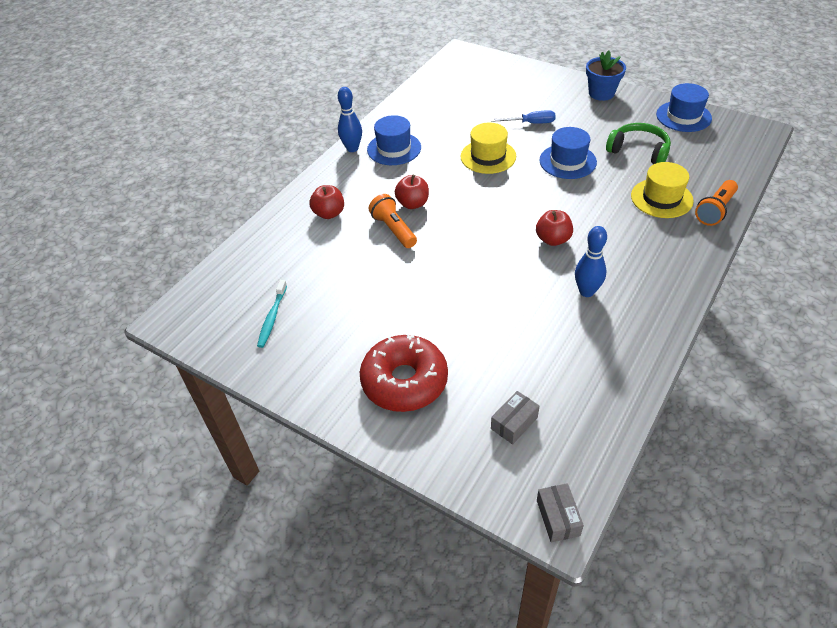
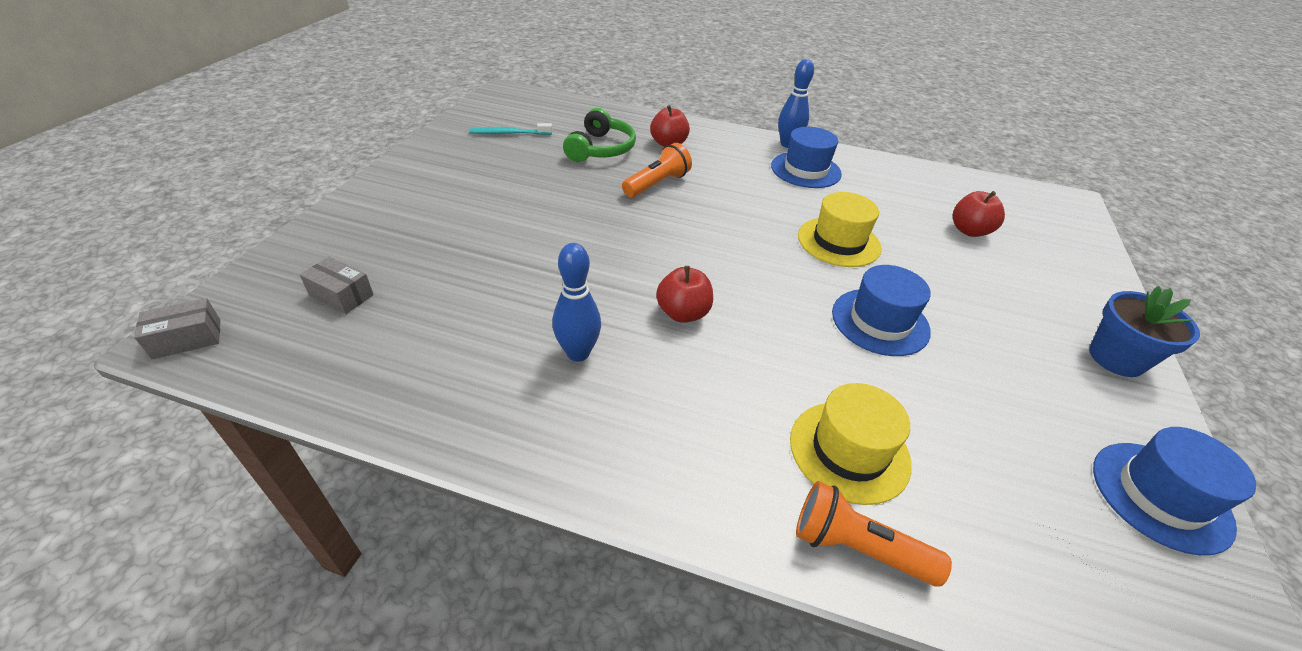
camera: 70 degrees right, 5 degrees down
red donut [360,334,448,412] -> none
red apple [395,175,429,209] -> red apple moved to [953,191,1005,237]
blue screwdriver [491,110,556,124] -> none
green headphones [606,123,671,164] -> green headphones moved to [563,108,636,162]

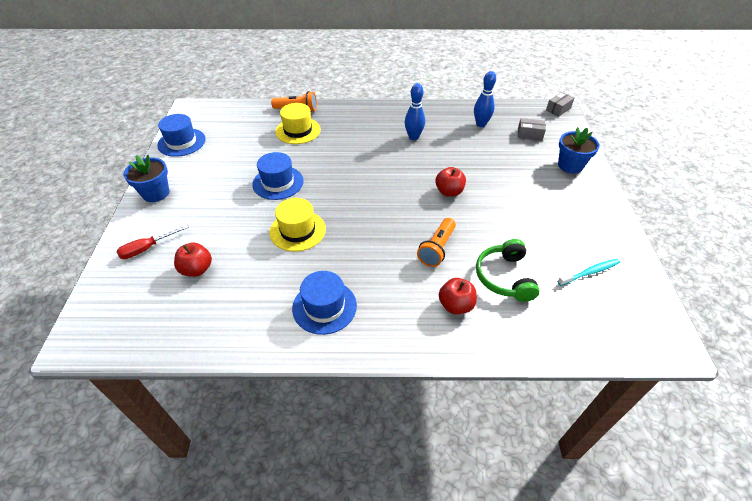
camera: 165 degrees right, 5 degrees up
red apple [656,266,713,323] -> red apple moved to [435,167,466,197]
blue bowling pin [778,59,814,148] -> blue bowling pin moved to [474,71,496,127]
none -> red screwdriver [116,225,189,259]
none -> blue flower pot [558,127,600,173]

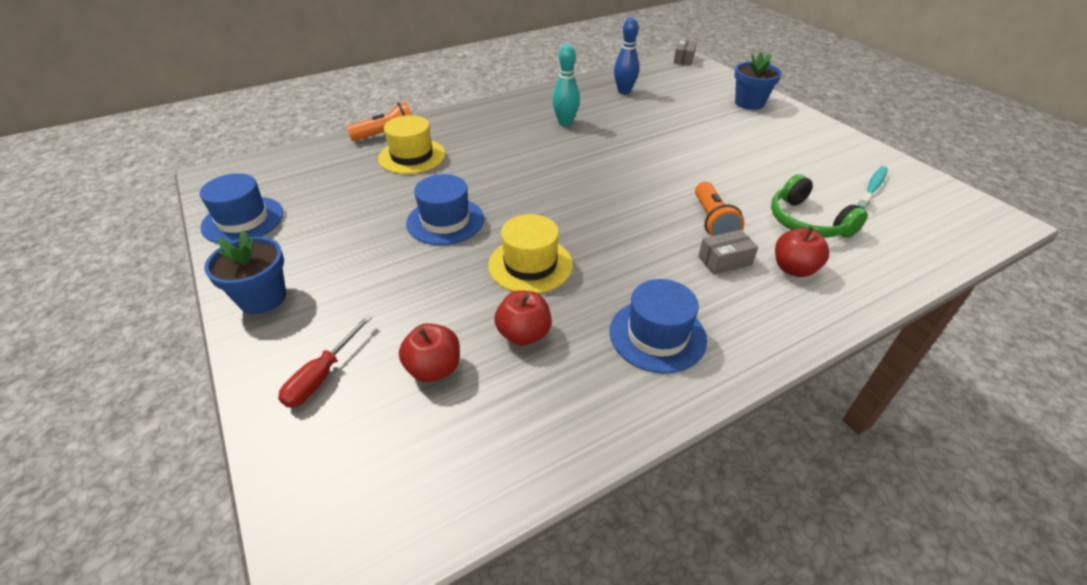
camera: 30 degrees left, 5 degrees down
blue bowling pin [405,83,425,140] -> turquoise bowling pin [552,44,580,126]
red apple [435,167,466,197] -> red apple moved to [494,290,552,346]
grey box [518,118,546,141] -> grey box moved to [698,230,758,275]

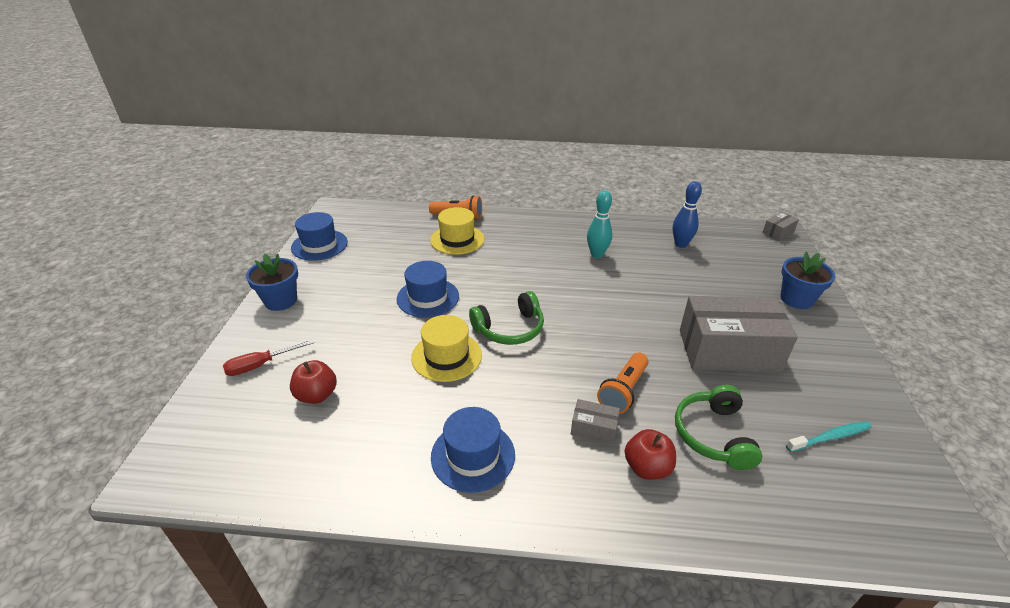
camera: 35 degrees right, 5 degrees down
red apple [494,290,552,346] -> none
none -> green headphones [469,291,544,345]
none -> grey box [680,296,798,372]

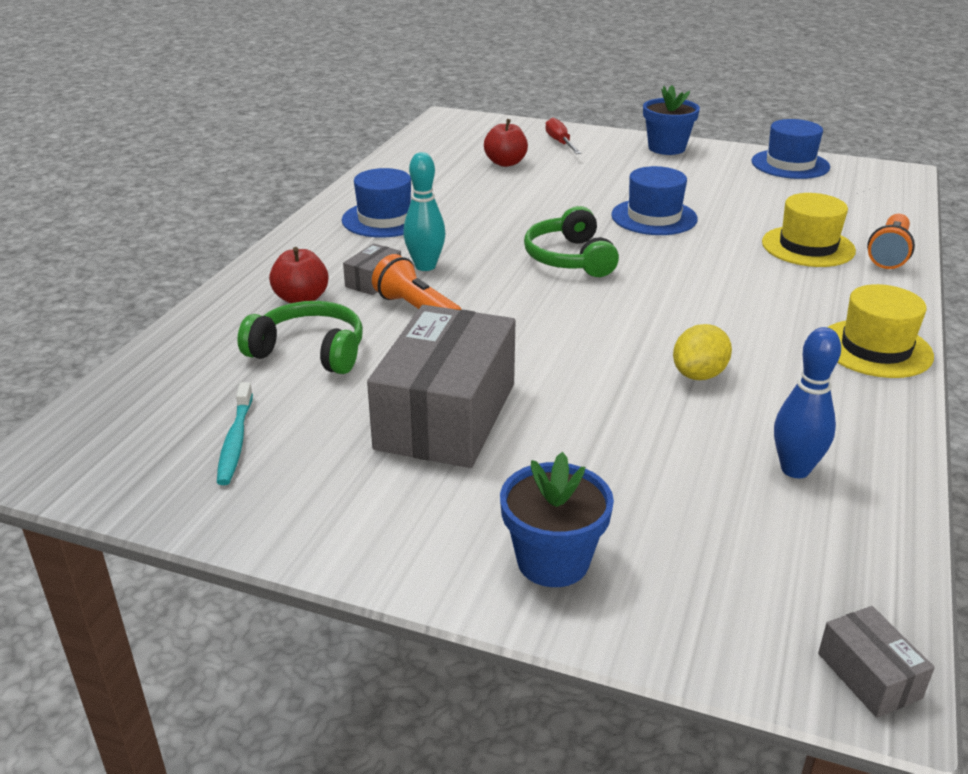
camera: 105 degrees right, 5 degrees down
yellow hat [411,315,482,382] -> yellow hat moved to [827,284,934,378]
turquoise bowling pin [587,190,612,258] -> turquoise bowling pin moved to [403,152,445,271]
none -> yellow lemon [673,324,732,380]

